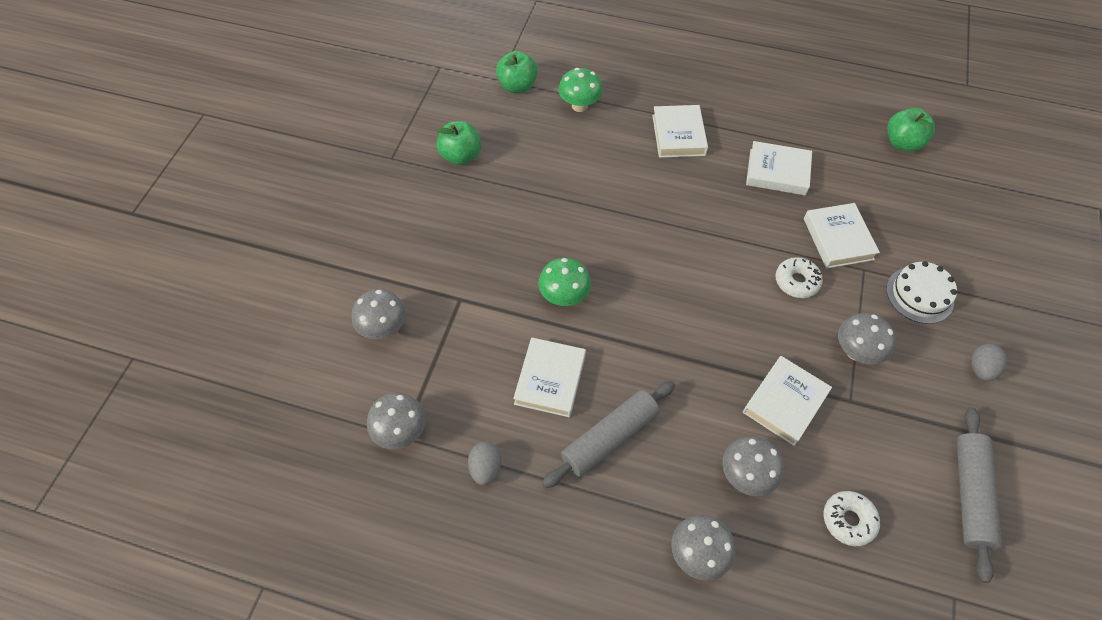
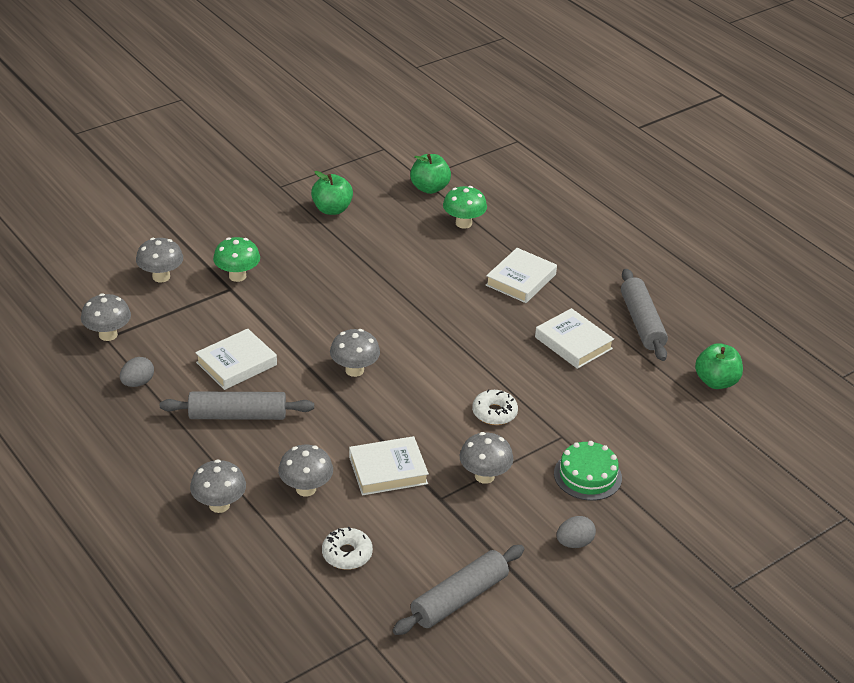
camera: 35 degrees right, 20 degrees down
green mushroom [538,258,591,306] -> green mushroom moved to [213,237,260,282]
white book [804,203,880,268] -> none
white cake [886,261,957,324] -> green cake [554,441,622,501]
none -> grey mushroom [330,329,380,377]
none -> grey rolling pin [621,269,668,361]

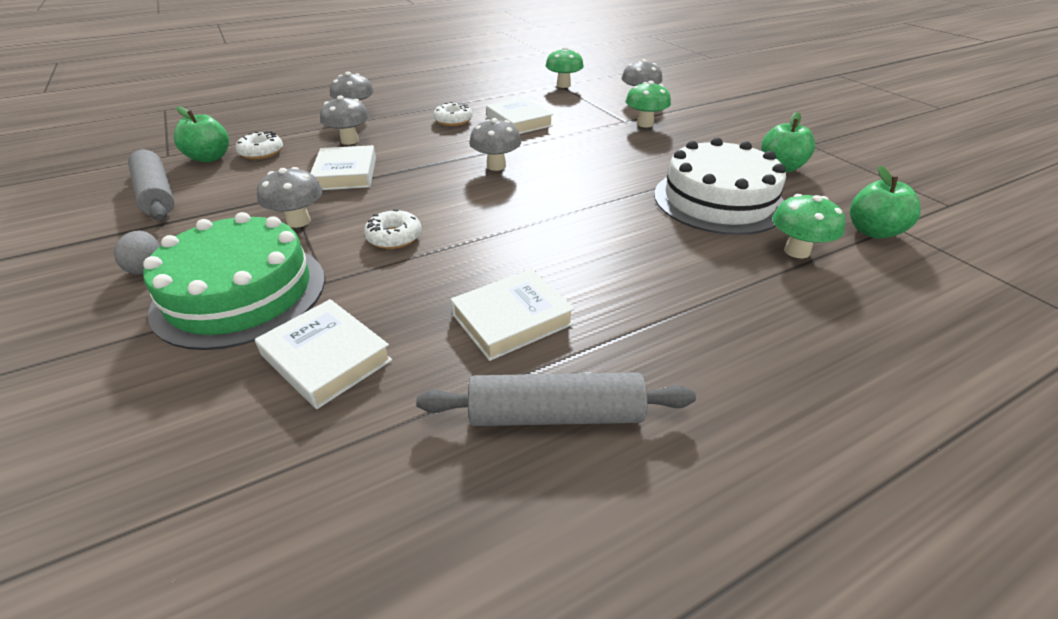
camera: 100 degrees right, 0 degrees up
grey mushroom [81,293,131,341] -> green mushroom [545,47,584,88]
grey egg [120,357,154,387] -> none
grey rolling pin [160,391,314,420] -> white donut [433,102,472,126]
white book [486,248,557,303] -> white book moved to [255,299,392,409]
green cake [554,441,622,501] -> green cake [143,212,325,350], size x1.77
green apple [695,343,743,389] -> green apple moved to [174,107,229,162]
none -> white cake [654,138,786,235]

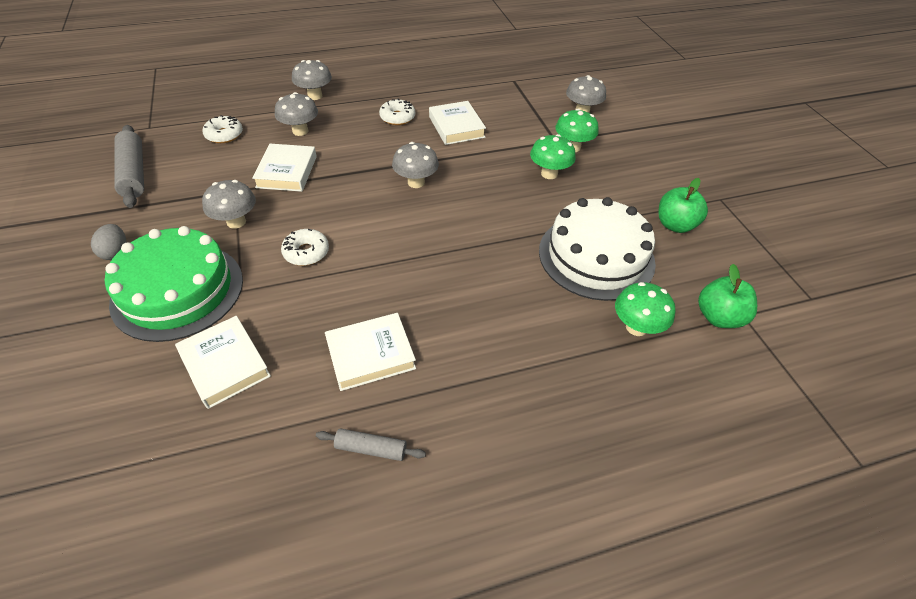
camera: 10 degrees right, 10 degrees up
green apple [174,107,229,162] -> none
grey rolling pin [416,372,696,426] -> grey rolling pin [316,428,426,461], size x0.56
green mushroom [545,47,584,88] -> green mushroom moved to [530,134,576,179]

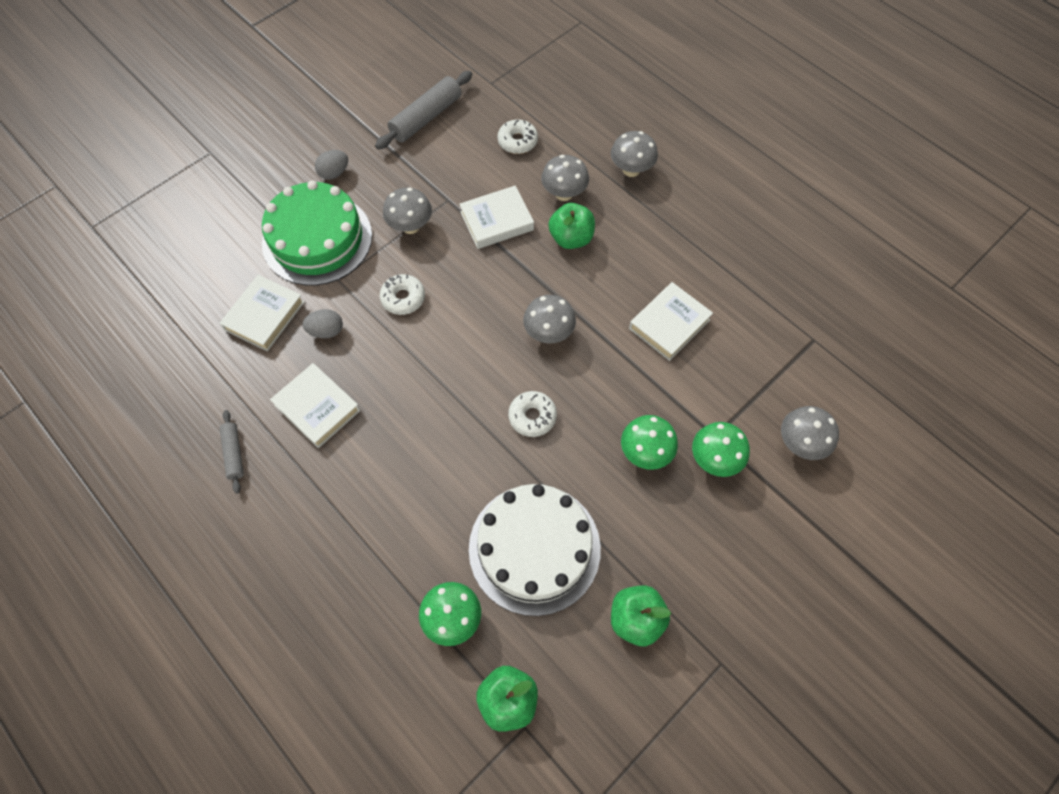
camera: 65 degrees right, 15 degrees up
white donut [379,99,415,125] -> white donut moved to [508,391,557,437]
none -> grey egg [303,309,343,338]
none -> green apple [548,203,595,249]

